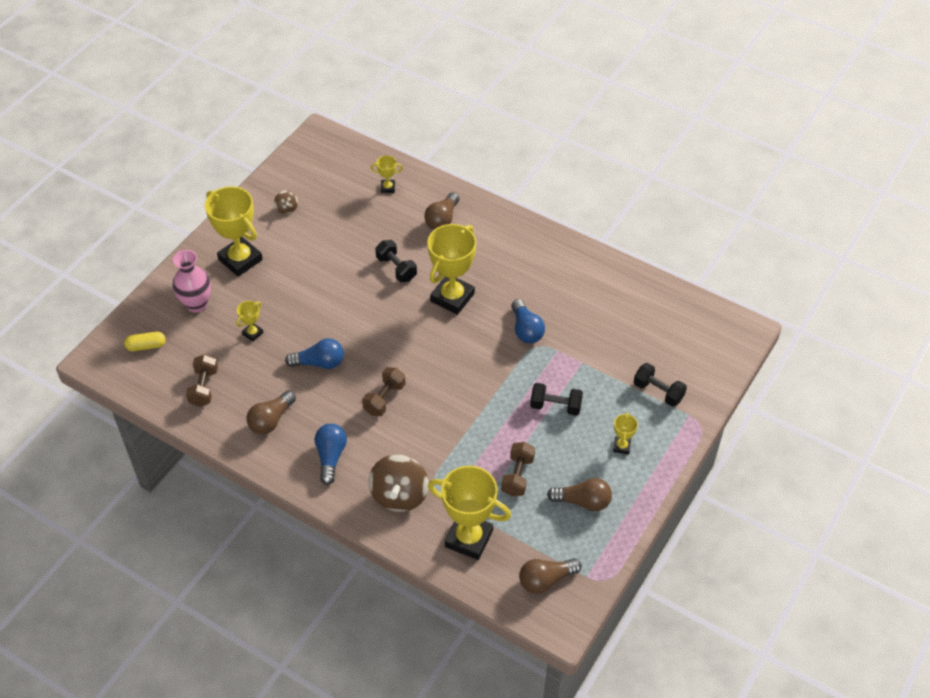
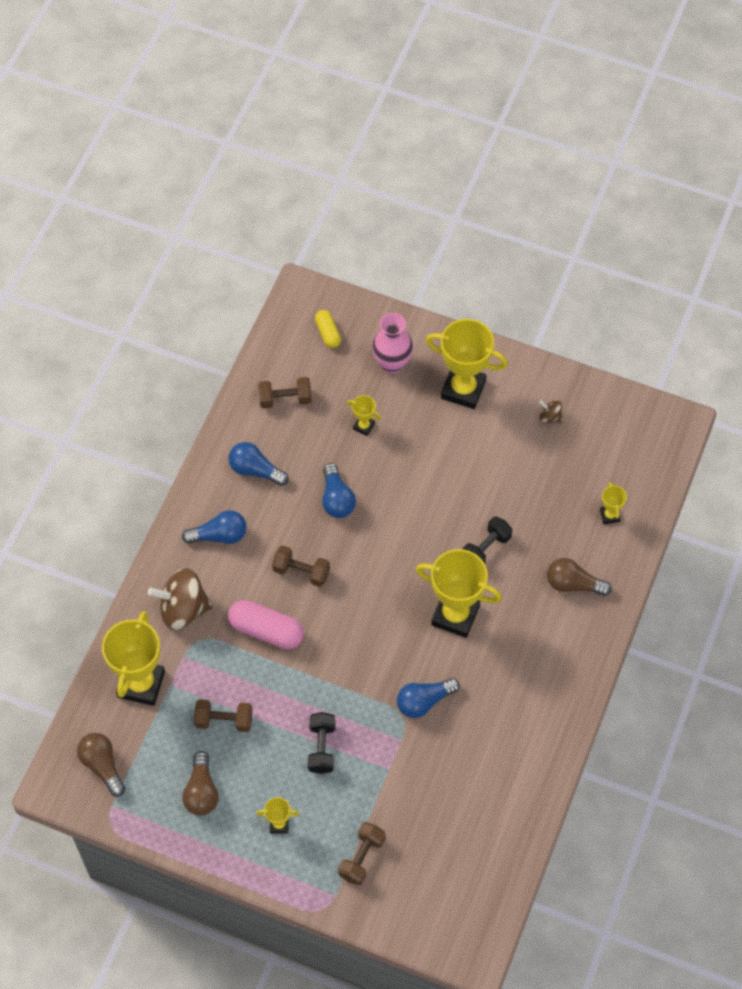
camera: 80 degrees right, 10 degrees up
yellow trophy [205,186,263,277] -> yellow trophy turned 75 degrees clockwise [426,319,508,409]
brown light bulb [246,391,296,434] -> blue light bulb [229,442,289,486]
brown spinning top [274,190,298,214] -> brown spinning top turned 60 degrees clockwise [539,400,562,423]
black dumbbell [634,363,687,407] -> brown dumbbell [338,822,386,885]
none -> pink capsule [228,600,304,649]

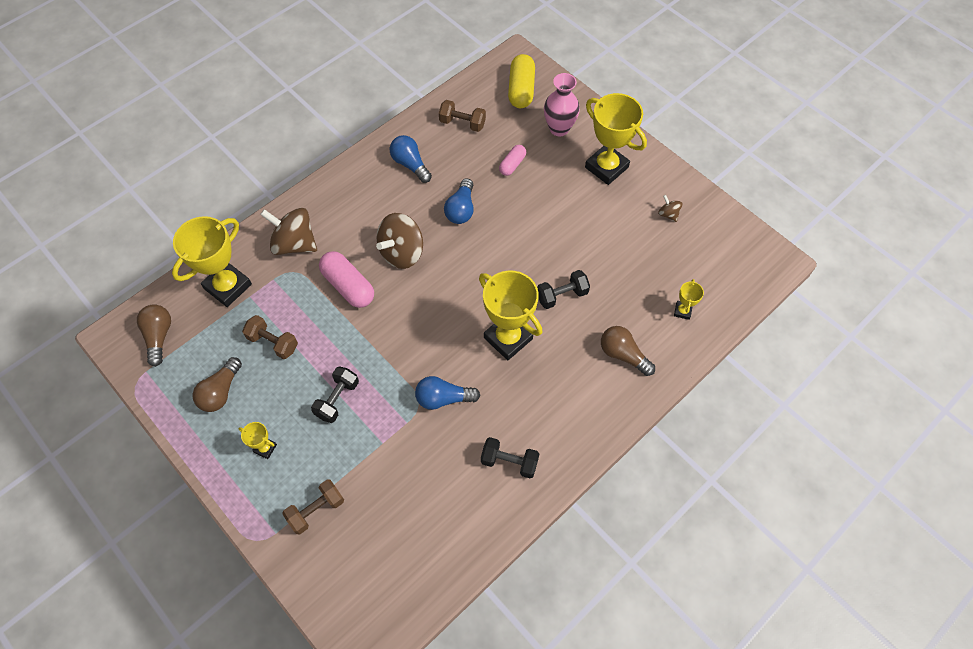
camera: 25 degrees right, 0 degrees up
blue light bulb [182,510,247,544] -> none
brown dumbbell [272,545,330,587] -> brown spinning top [376,213,423,269]
yellow capsule [315,310,341,348] -> yellow capsule [508,54,535,108], size x1.71
yellow trophy [347,395,381,436] -> pink capsule [499,145,526,176]
none -> black dumbbell [481,437,539,478]

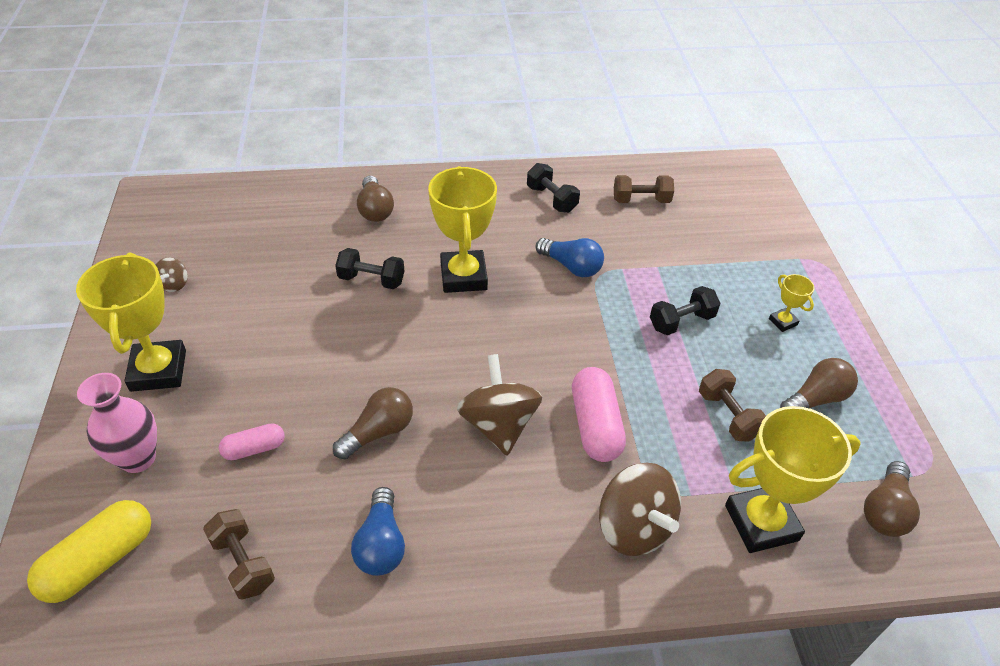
camera: 145 degrees left, 15 degrees down
brown dumbbell [282,479,344,534] -> brown dumbbell moved to [614,175,674,203]
brown spinning top [376,213,423,269] -> brown spinning top turned 90 degrees counterclockwise [457,354,542,456]
blue light bulb [444,178,474,224] -> brown light bulb [333,387,413,459]
yellow trophy [674,279,704,320] -> none

